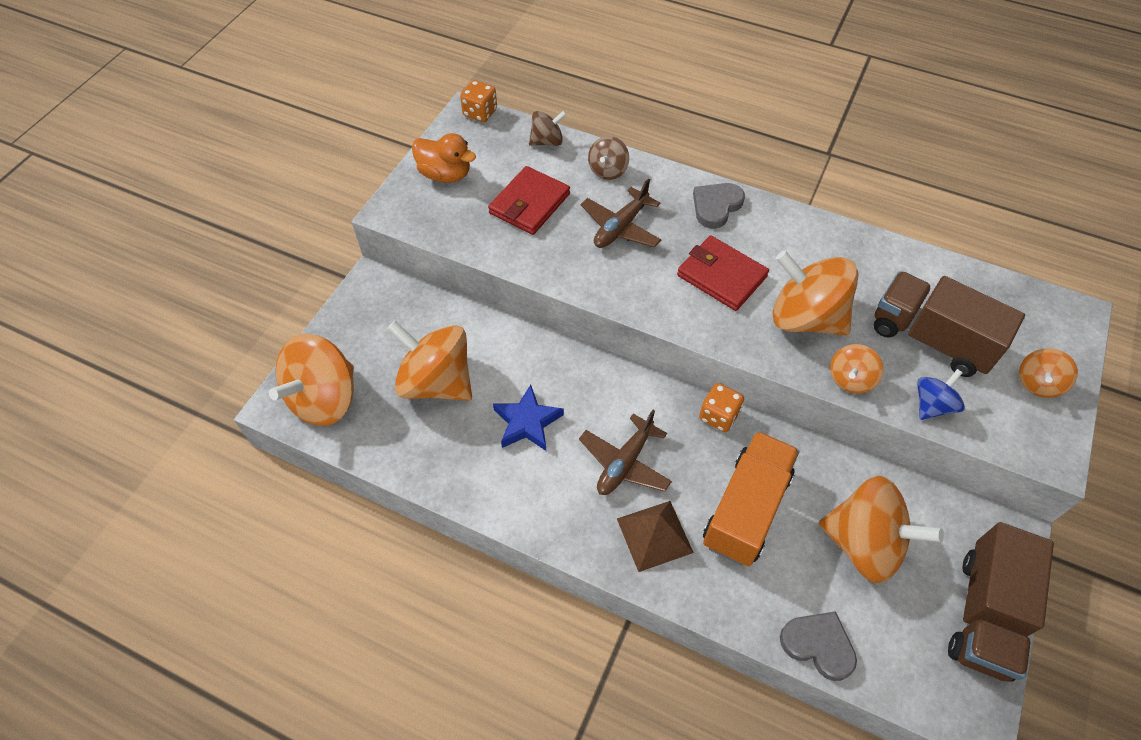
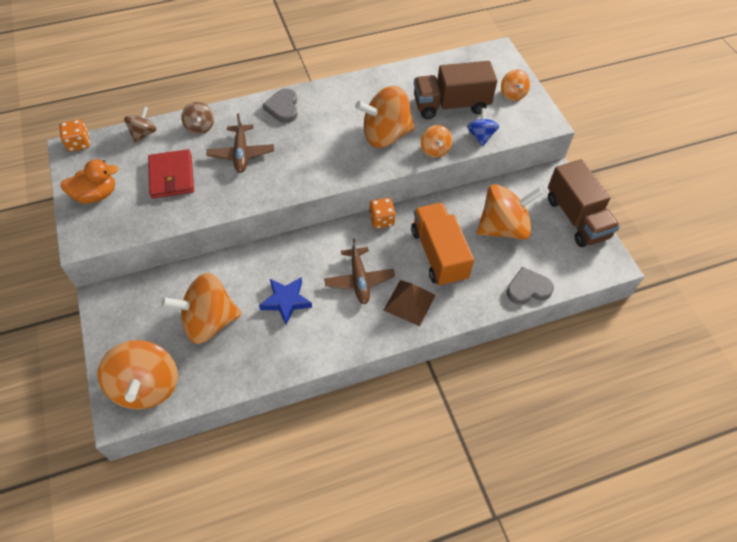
camera: 45 degrees left, 0 degrees up
red wallet [677,236,769,311] -> none

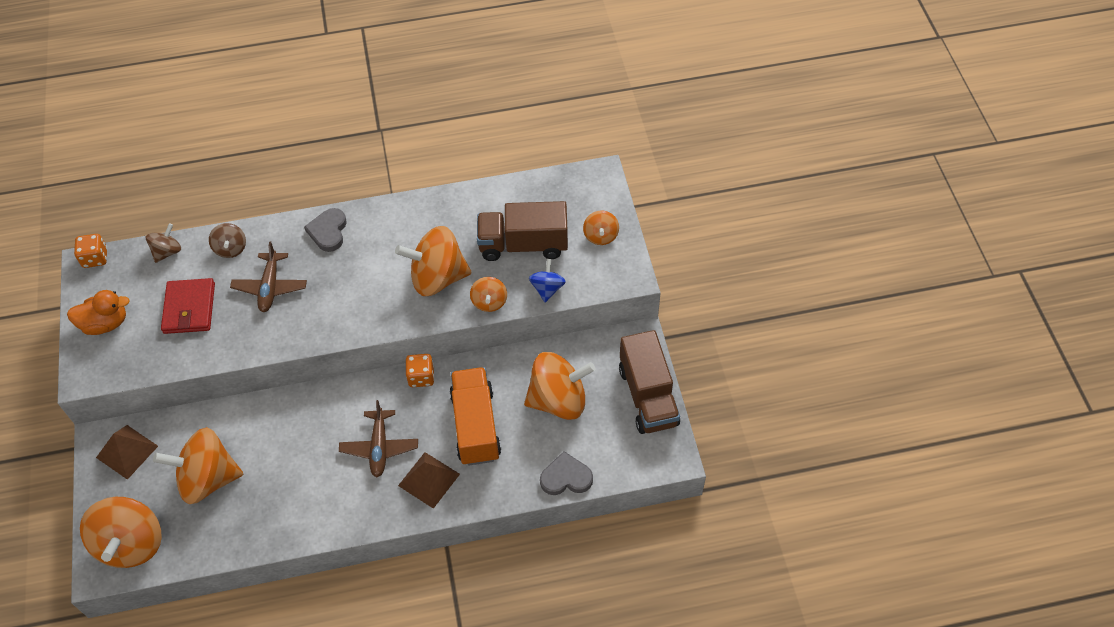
camera: 10 degrees right, 0 degrees up
blue star [259,277,312,325] -> none
none -> brown pyramid [96,425,158,480]

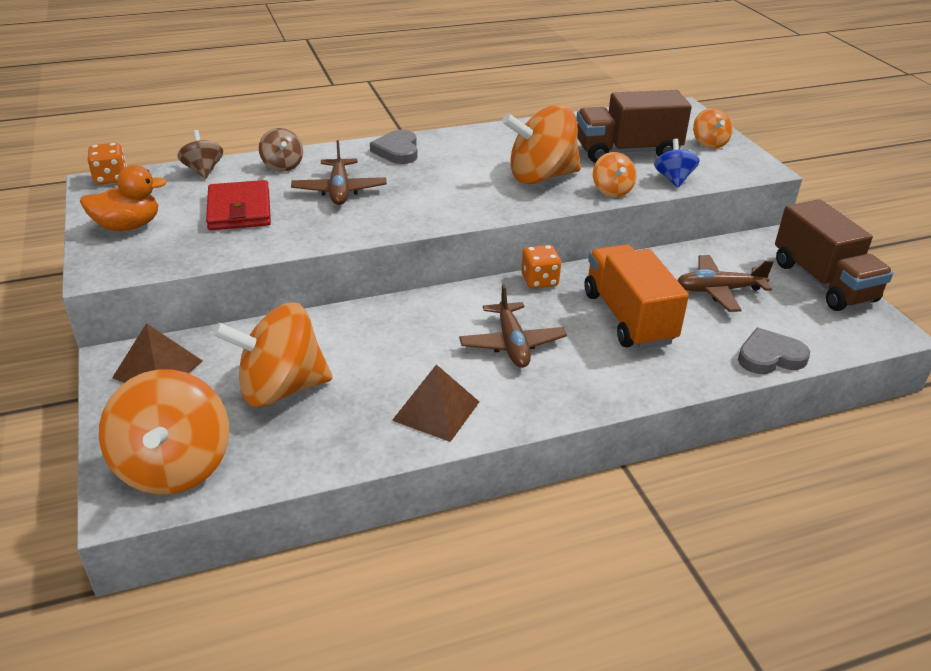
camera: 10 degrees left, 20 degrees down
brown spinning top [146,223,181,263] -> brown spinning top turned 45 degrees counterclockwise [178,130,223,179]
brown pyramid [398,452,460,509] -> brown pyramid moved to [392,364,479,442]
orange spinning top [524,352,595,420] -> brown plane [677,255,774,312]

